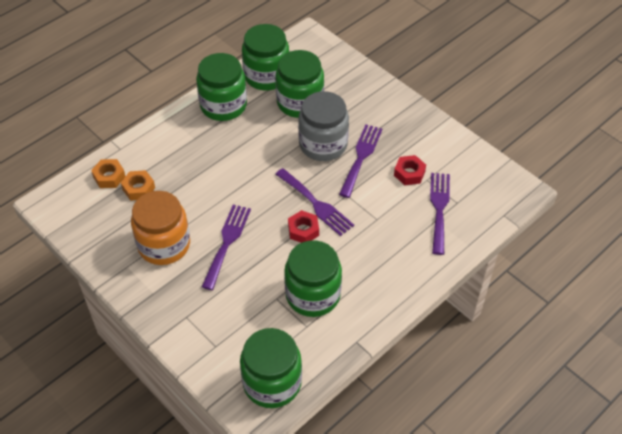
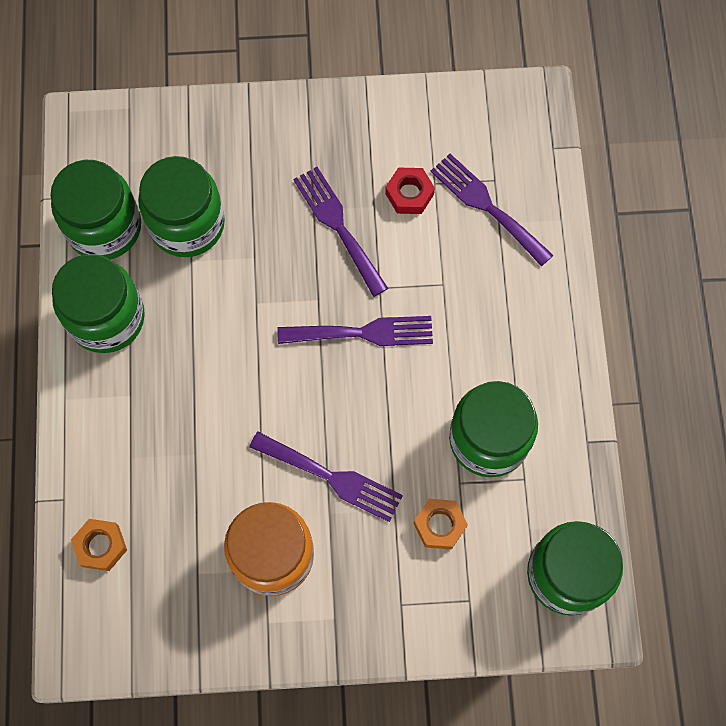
camera: 50 degrees left, 20 degrees up
orange nut [121,170,155,201] -> orange nut moved to [413,499,468,550]
purple fork [202,205,251,290] -> purple fork turned 150 degrees clockwise [249,431,403,522]
red nut [288,210,319,243] -> none
grey jar [298,91,349,161] -> none

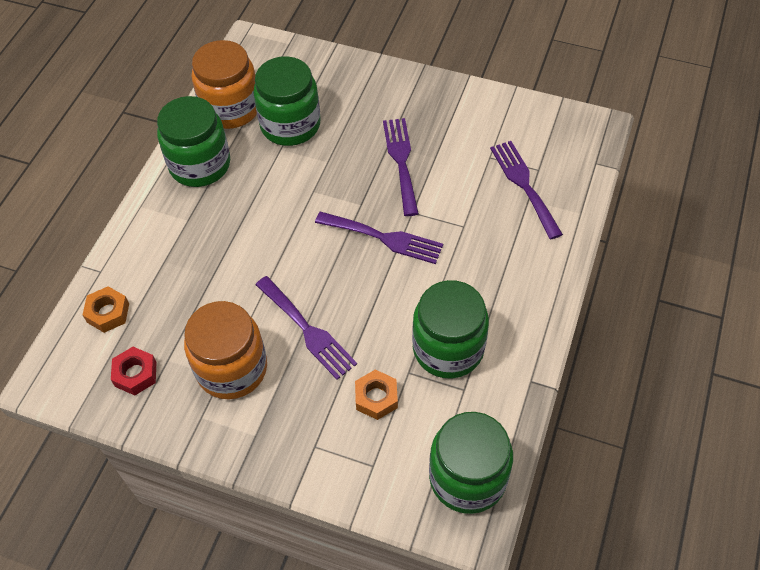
camera: 25 degrees right, 15 degrees down
green jar [51,160,141,259] -> orange jar [192,40,257,129]
red nut [385,168,435,214] -> red nut moved to [111,347,156,395]

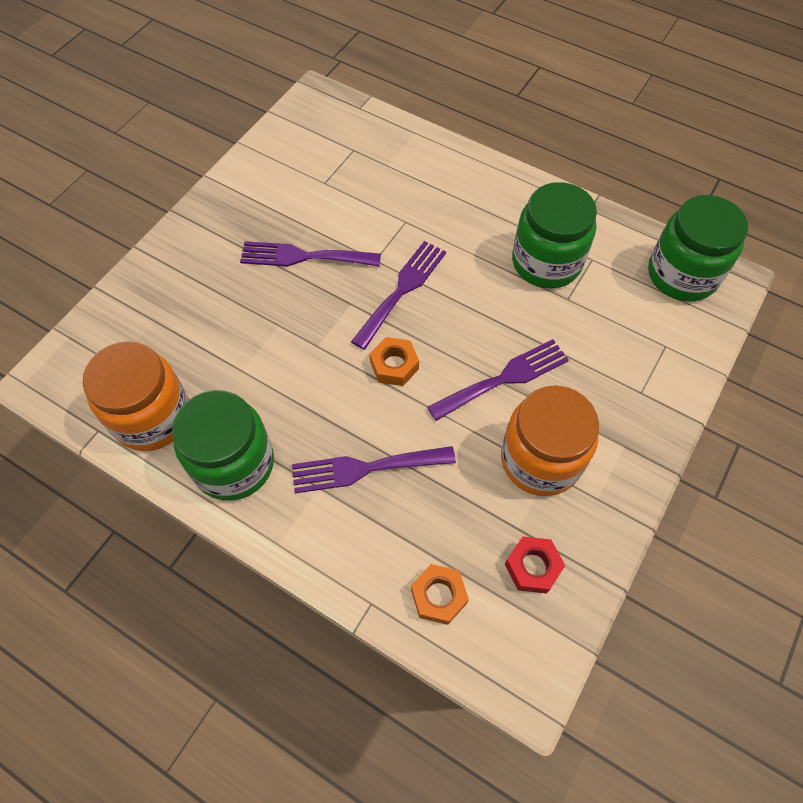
camera: 80 degrees left, 5 degrees up
green jar [253,56,321,146] -> none
orange nut [355,369,398,420] -> orange nut moved to [370,337,419,386]
purple fork [490,141,563,240] -> purple fork moved to [292,446,456,493]

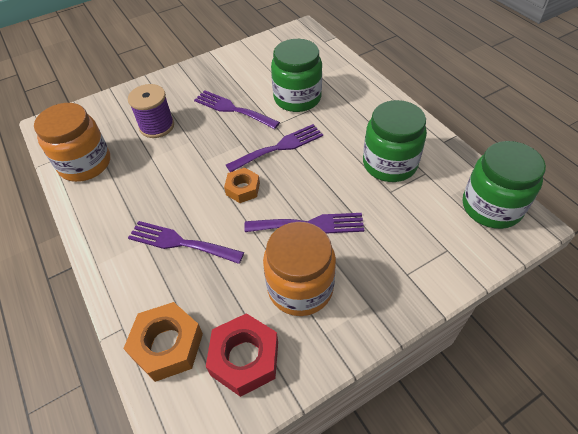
camera: 30 degrees right, 10 degrees down
green jar [172,390,274,501] -> green jar moved to [271,39,322,112]
orange nut [411,564,469,625] -> orange nut [123,302,203,382], size x1.59
red nut [505,536,565,594] -> red nut [206,313,278,397], size x1.59
none -> purple spool [128,84,174,138]

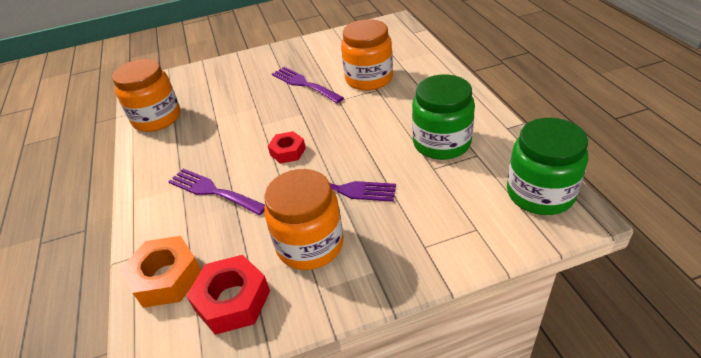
camera: 15 degrees right, 10 degrees down
purple spool [128,84,174,138] -> none
orange nut [224,168,260,203] -> red nut [268,131,306,164]
purple fork [226,124,323,172] -> none
green jar [271,39,322,112] -> orange jar [341,19,393,91]

